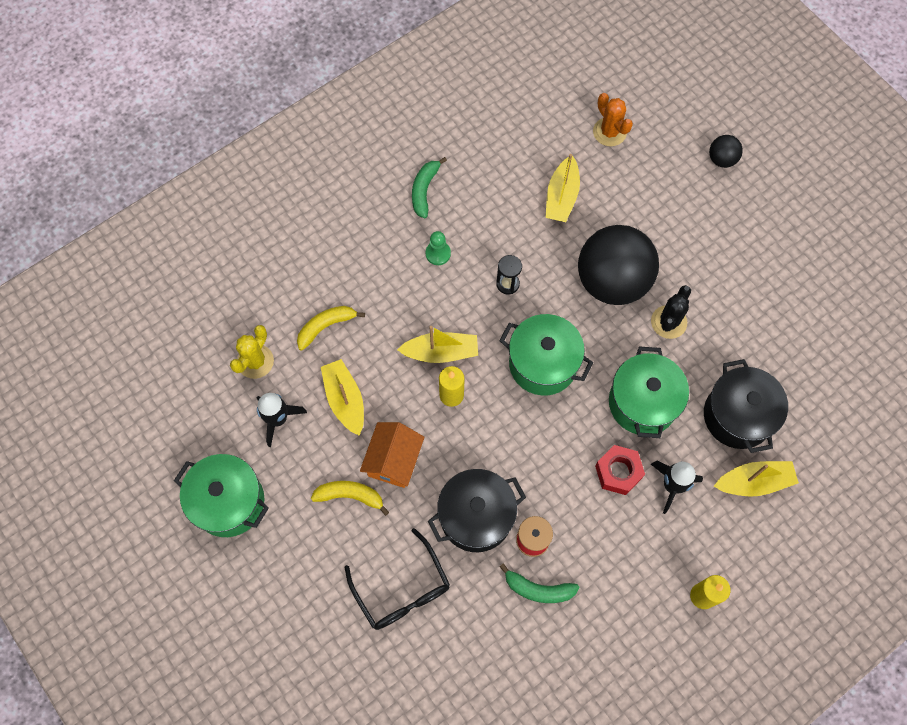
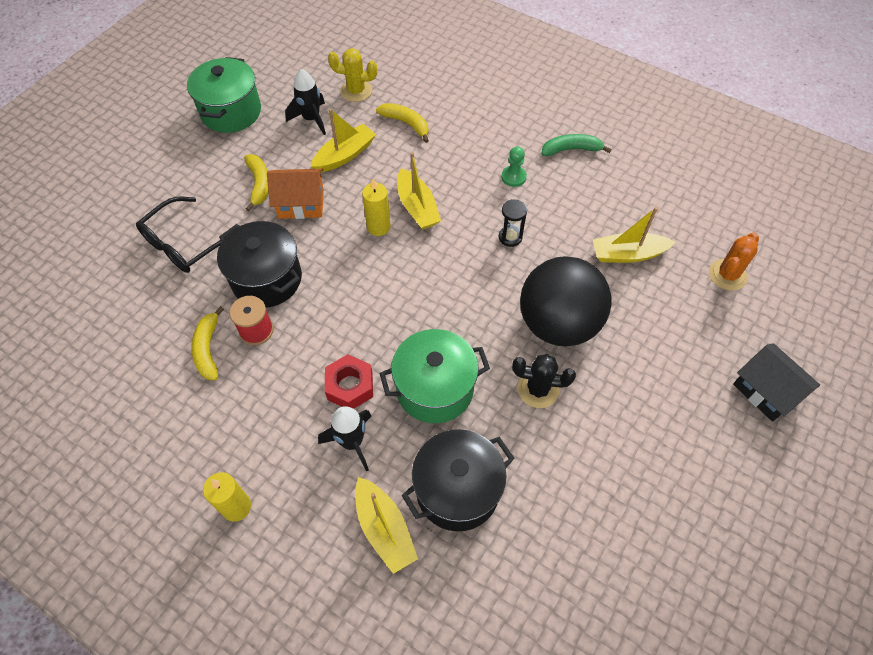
camera: 70 degrees right, 10 degrees down
green pot [499,314,593,396] -> none
green banana [499,563,580,603] -> yellow banana [191,306,224,380]
black ball [709,135,743,168] -> black house [733,343,820,422]

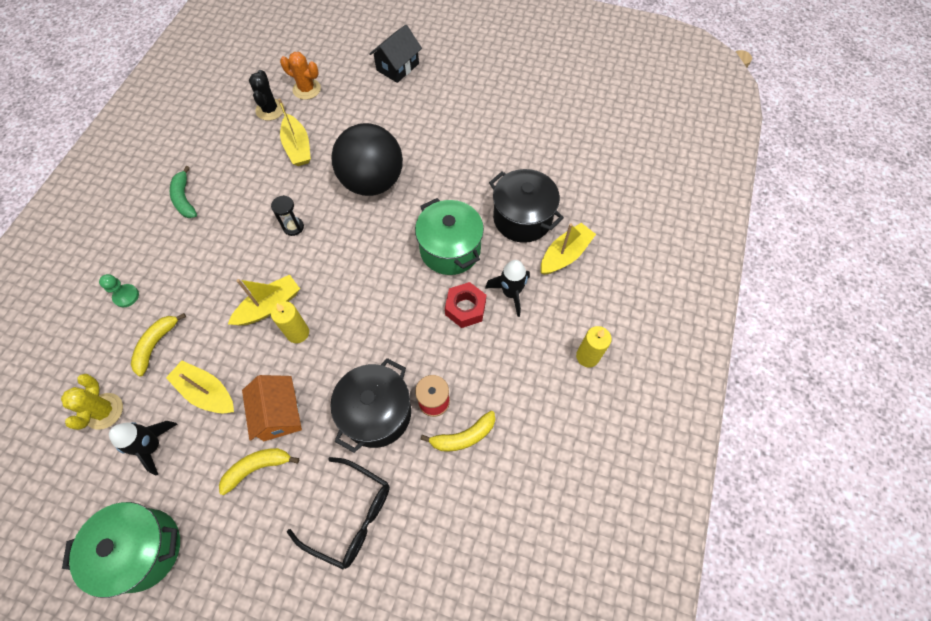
camera: 105 degrees left, 5 degrees up
green pawn [501,146,527,187] -> green pawn moved to [99,274,139,307]
black cactus [512,354,576,408] -> black cactus moved to [249,70,285,121]

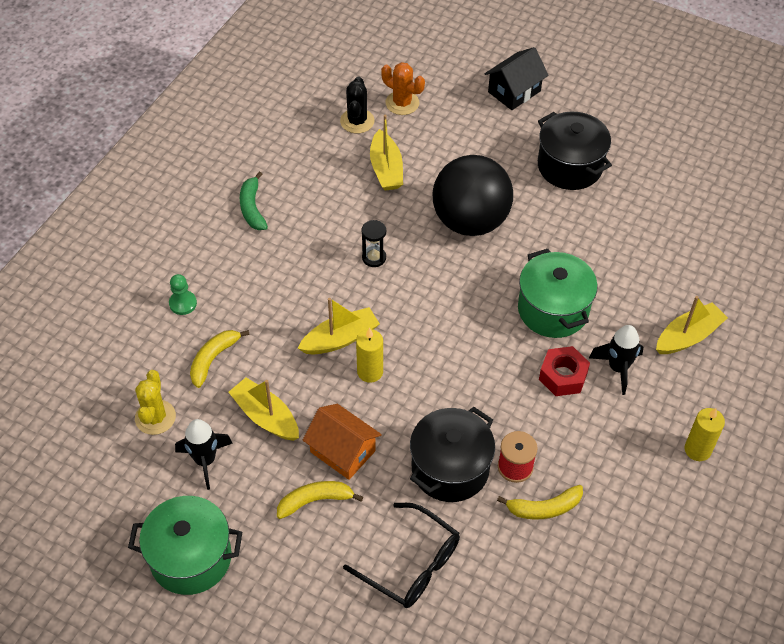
camera: 10 degrees right, 10 degrees down
orange house [242,375,302,441] -> orange house turned 45 degrees counterclockwise [303,404,382,480]
black pot [489,169,564,243] -> black pot moved to [538,112,612,190]

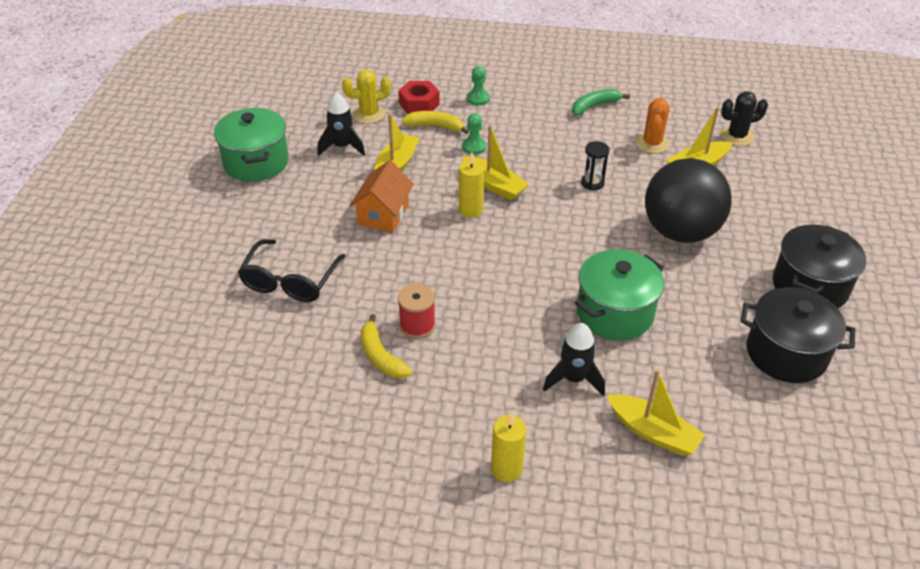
camera: 70 degrees right, 10 degrees down
yellow banana [277,481,363,519] -> none
orange cactus [381,62,425,115] -> orange cactus moved to [635,98,670,153]
black pot [410,407,495,502] -> black pot moved to [741,287,855,383]
black house [485,47,549,110] -> none
red nut [539,346,590,396] -> red nut moved to [398,81,440,114]
none -> green pawn [462,113,486,155]

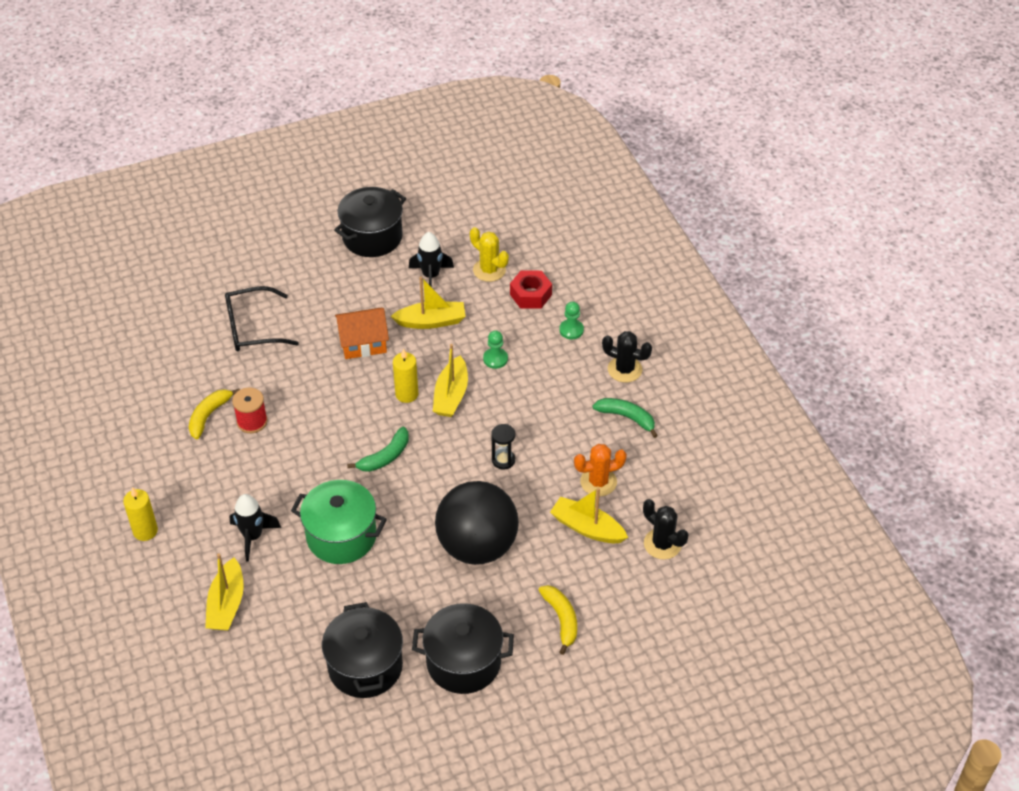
camera: 60 degrees right, 5 degrees up
green pot [214,108,289,182] -> black pot [334,187,406,257]
yellow banana [402,111,469,134] -> yellow banana moved to [539,585,577,655]
none -> green banana [347,426,409,472]
none -> black cactus [602,331,652,382]

